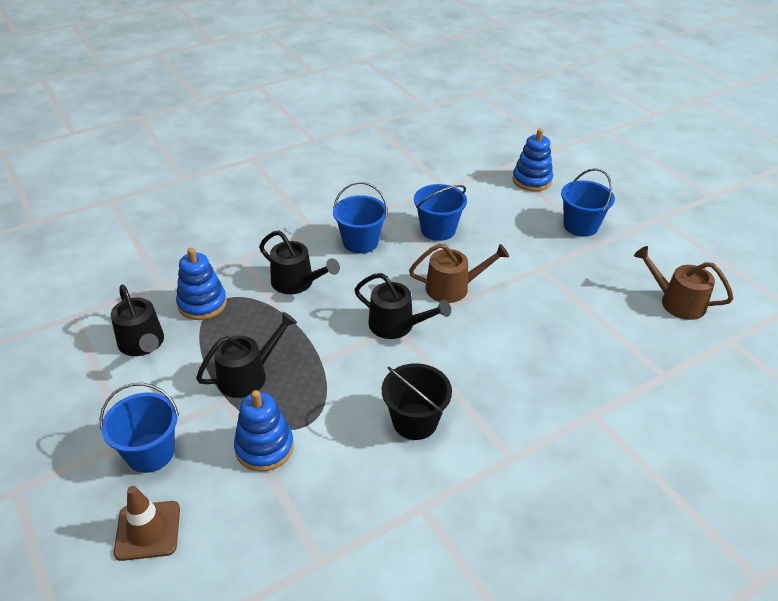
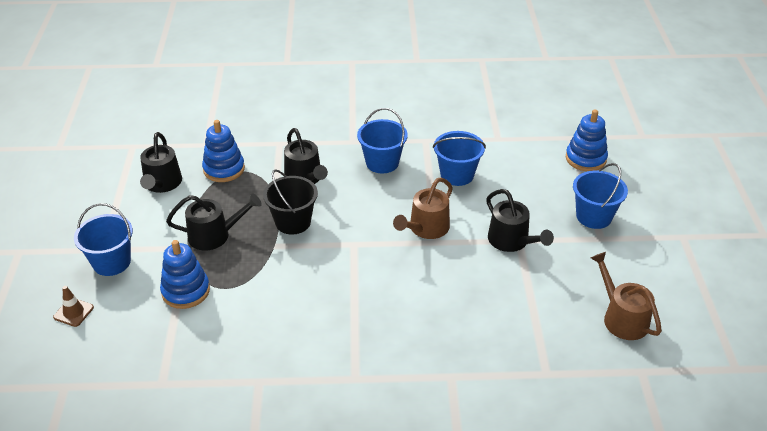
camera: 30 degrees right, 0 degrees up
brown traffic cone [114,486,180,561] -> brown traffic cone [53,286,94,327], size x0.67
black watering can [354,273,451,339] -> black watering can moved to [486,189,554,252]
black bucket [382,363,452,440] -> black bucket moved to [263,169,318,235]
brown watering can [409,244,509,303] -> brown watering can turned 105 degrees clockwise [393,177,453,239]

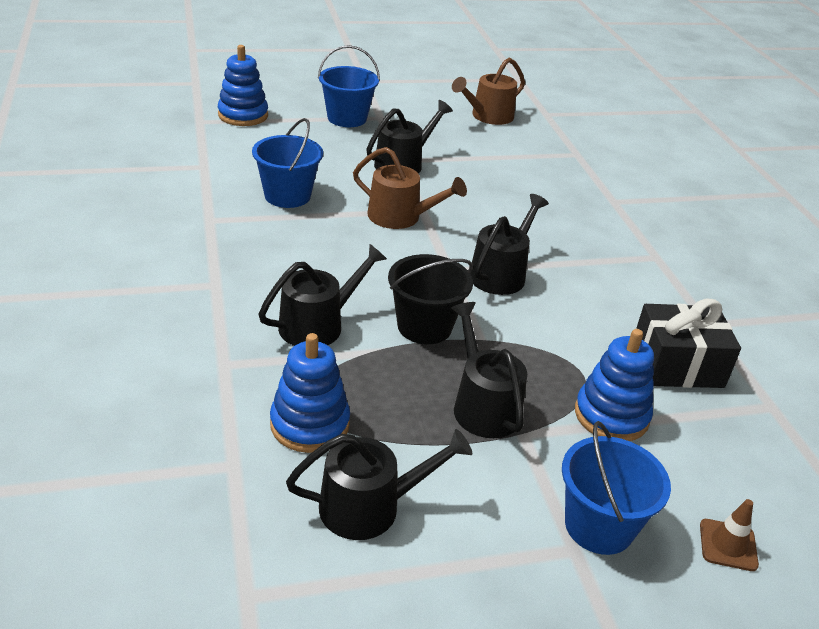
camera: 105 degrees left, 5 degrees down
blue bucket [357,108,408,173] -> none
none -> black watering can [470,194,549,295]
none -> black gift [636,299,741,388]

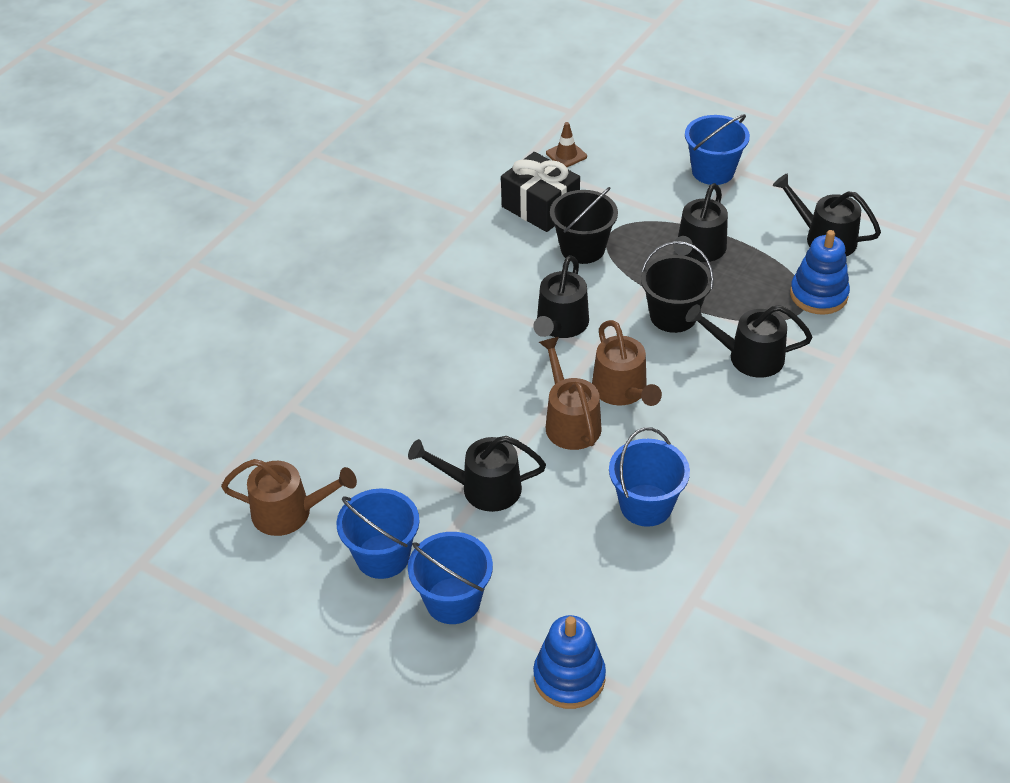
camera: 130 degrees left, 10 degrees up
black watering can [470,194,549,295] -> black watering can turned 60 degrees counterclockwise [533,255,589,338]
blue stacking toy [575,329,654,441] -> none
brown traffic cone [700,499,759,571] -> brown traffic cone moved to [546,122,587,167]
none -> blue bucket [337,489,420,579]
none -> black bucket [550,187,618,264]
none -> brown watering can [592,320,662,406]

